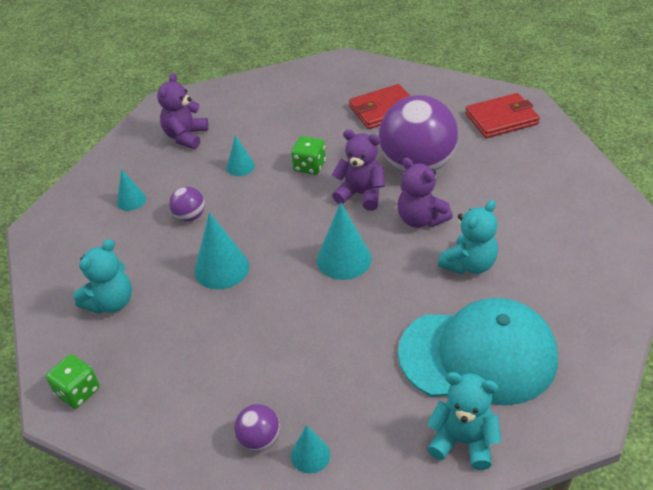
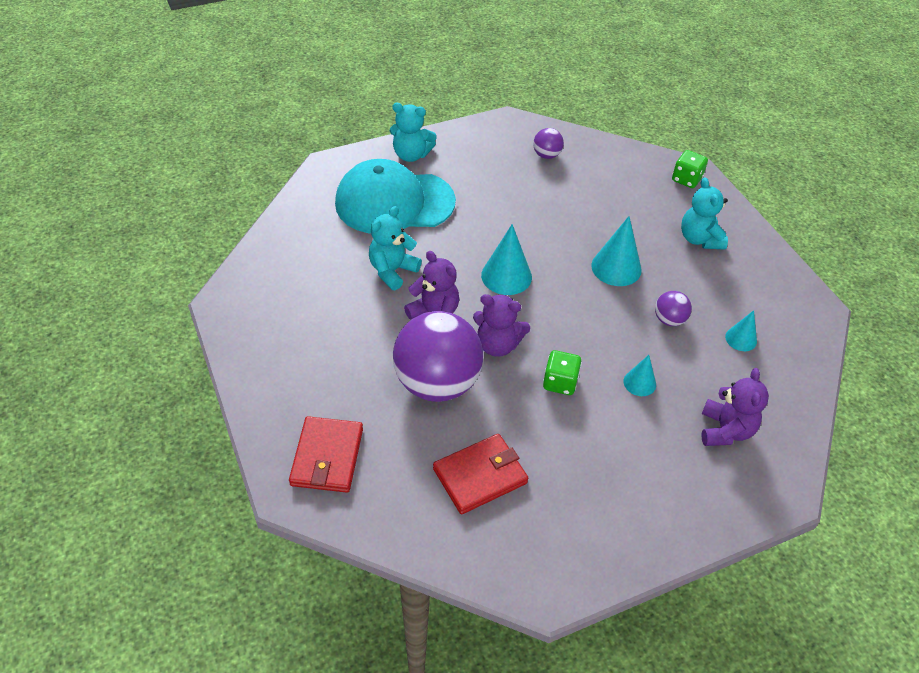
camera: 170 degrees right, 5 degrees up
turquoise teddy bear [73,239,132,314] -> turquoise teddy bear turned 45 degrees counterclockwise [681,177,728,250]
turquoise cone [291,425,330,474] -> none
red wallet [465,93,540,138] -> red wallet turned 60 degrees counterclockwise [289,416,363,493]

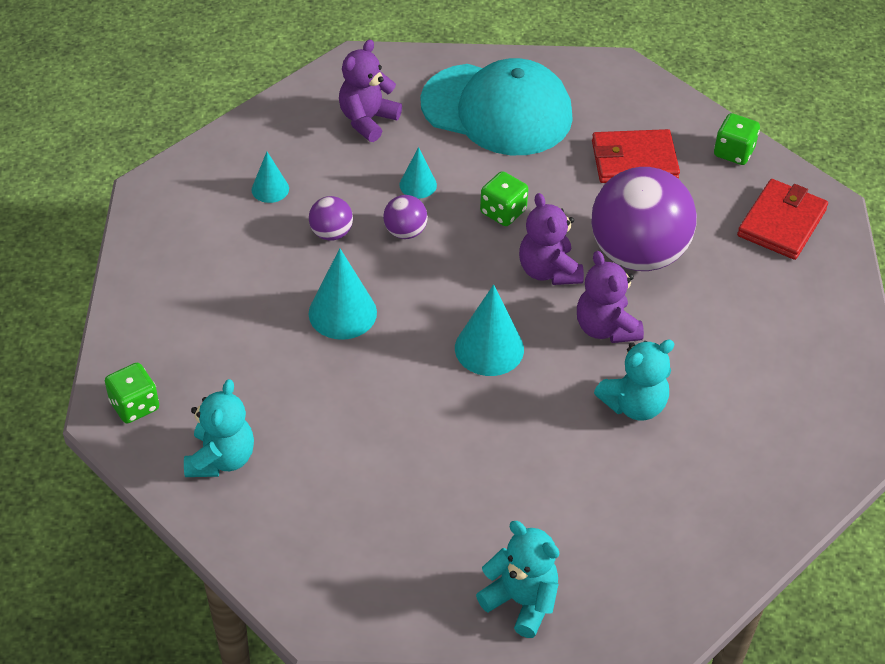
camera: 155 degrees left, 0 degrees up
turquoise cap [335,159,456,234] -> turquoise cap moved to [421,58,573,155]
purple teddy bear [473,294,530,357] -> purple teddy bear turned 150 degrees counterclockwise [519,193,584,285]
purple ball [533,128,564,159] -> purple ball moved to [383,195,428,239]
turquoise teddy bear [681,177,728,250] -> turquoise teddy bear moved to [184,379,254,477]
none -> green dice [714,113,760,165]

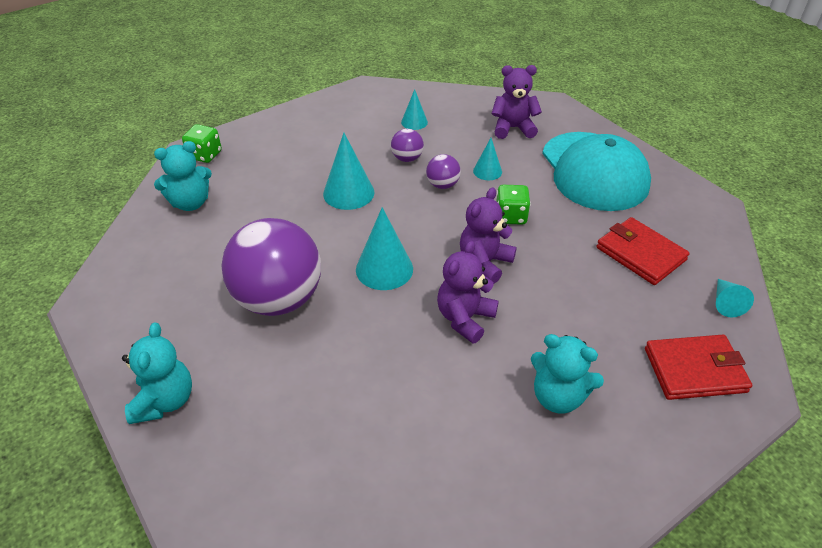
camera: 55 degrees right, 5 degrees down
purple ball [591,167,697,271] -> purple ball moved to [221,218,321,316]
turquoise teddy bear [594,340,675,421] -> turquoise teddy bear moved to [531,334,604,414]
green dice [714,113,760,165] -> turquoise cone [716,279,754,317]

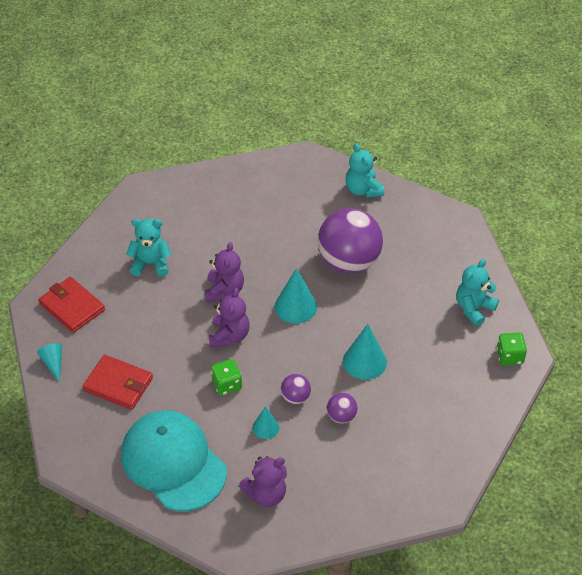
camera: 155 degrees right, 5 degrees up
turquoise cone [401,89,428,130] -> none
red wallet [645,335,752,400] -> red wallet turned 75 degrees clockwise [39,277,105,333]

